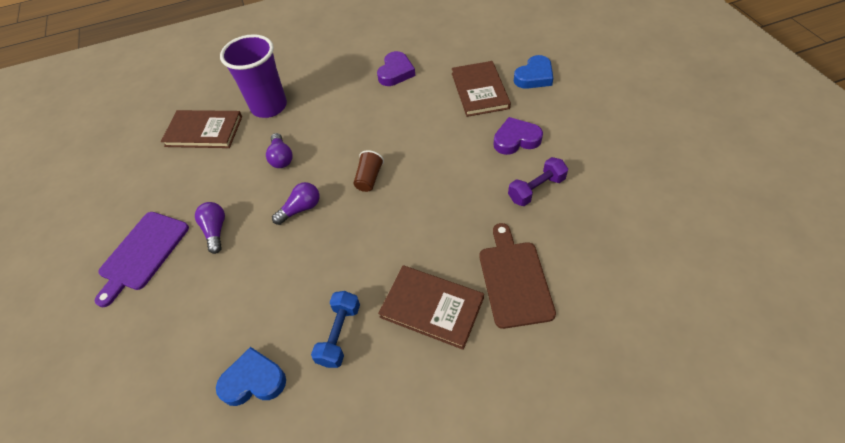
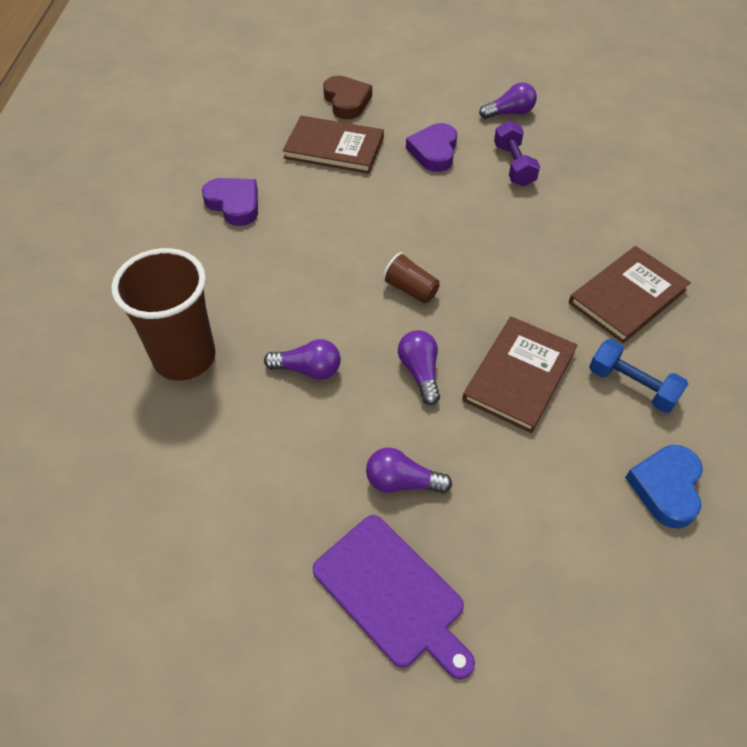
camera: 70 degrees left, 0 degrees up
brown book [161,110,242,148] -> brown book moved to [462,316,577,433]
purple cup [220,34,287,118] -> brown cup [112,248,216,381]
brown cutting board [479,223,556,329] -> none
blue heart [514,55,553,89] -> brown heart [323,76,372,119]
none -> purple light bulb [479,82,537,119]

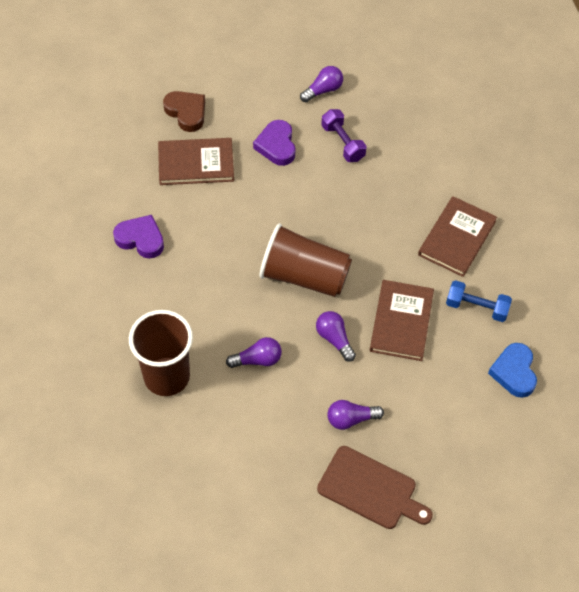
camera: 20 degrees left, 5 degrees up
purple cutting board [313,515,475,680] -> brown cutting board [317,446,433,529]
brown cup [383,252,440,303] -> brown cup [260,223,352,297], size x2.17

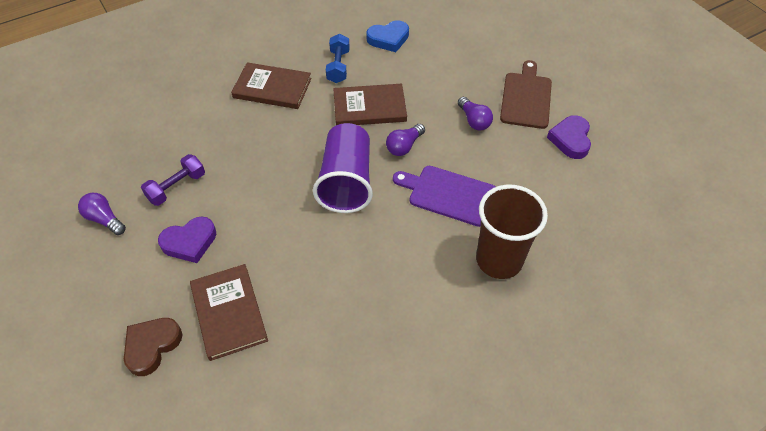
camera: 105 degrees left, 5 degrees down
purple heart [113,215,164,259] -> purple heart moved to [547,115,591,159]
purple light bulb [226,337,282,368] -> purple cutting board [393,166,495,227]
brown cup [260,223,352,297] -> purple cup [313,123,373,213]

